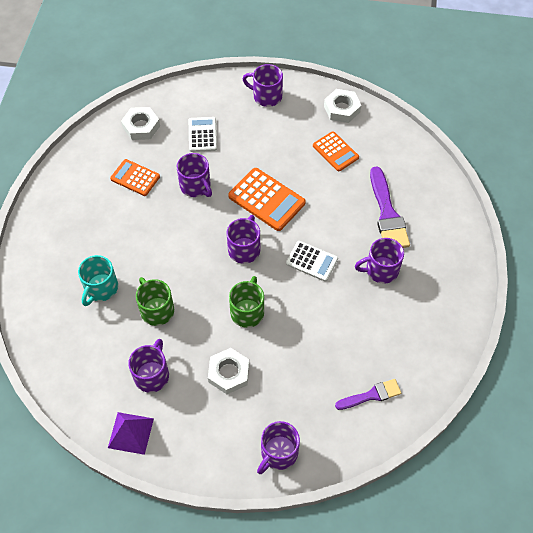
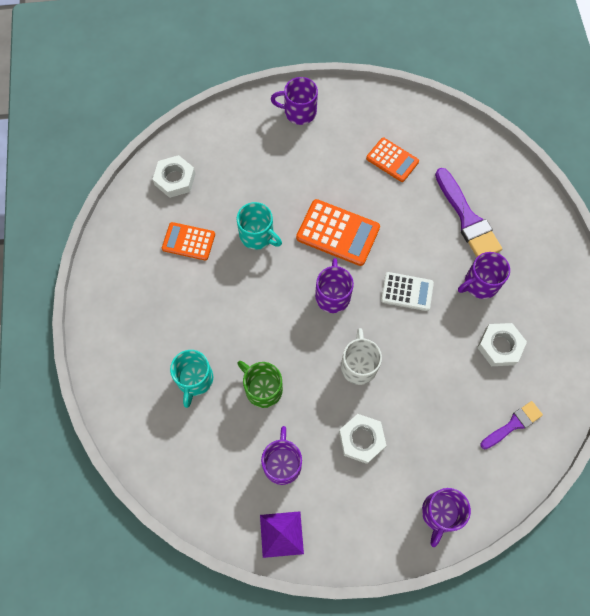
camera: 15 degrees left, 10 degrees up
purple mug [177,153,212,197] -> turquoise mug [237,202,282,250]
white calculator [189,117,217,152] -> none
green mug [229,276,264,328] -> white mug [341,328,382,385]
white nut [324,89,361,123] -> white nut moved to [477,323,527,366]

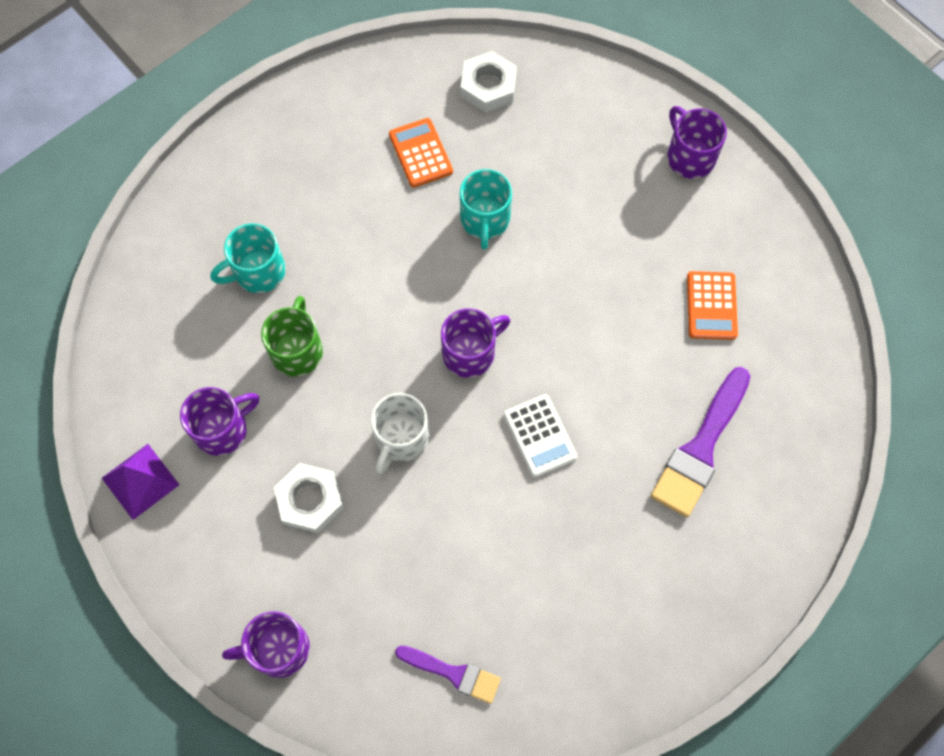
camera: 55 degrees right, 0 degrees up
orange calculator [296,199,380,266] -> none
white mug [341,328,382,385] -> white mug turned 150 degrees clockwise [371,393,429,474]
purple mug [458,252,510,299] -> none
white nut [477,323,527,366] -> none

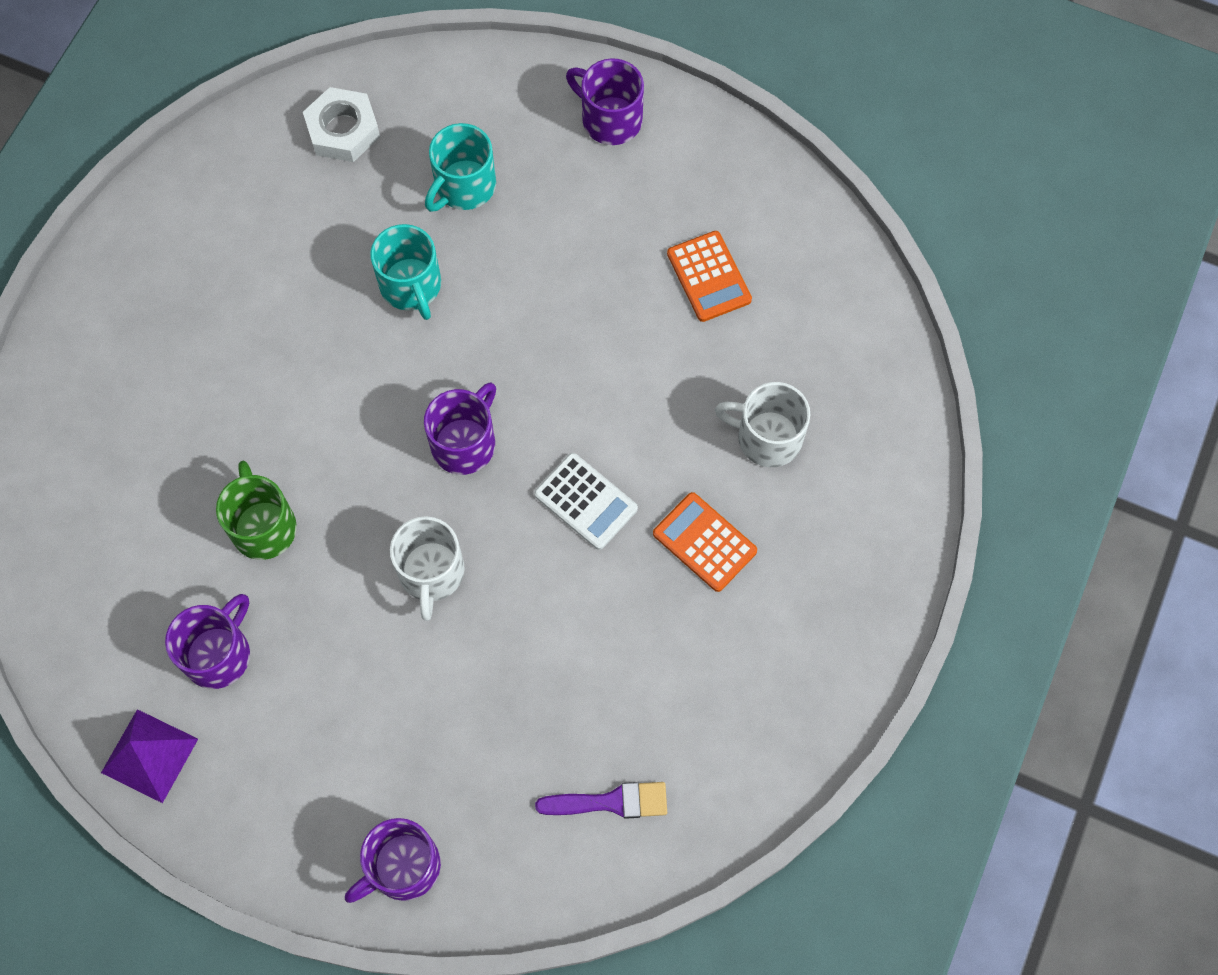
camera: 25 degrees left, 0 degrees up
turquoise mug [211,223,286,293] -> turquoise mug moved to [425,123,496,212]
white nut [274,463,343,533] -> none
orange calculator [389,118,453,188] -> orange calculator moved to [653,492,757,592]
purple brush [651,367,750,517] -> white mug [715,382,810,467]

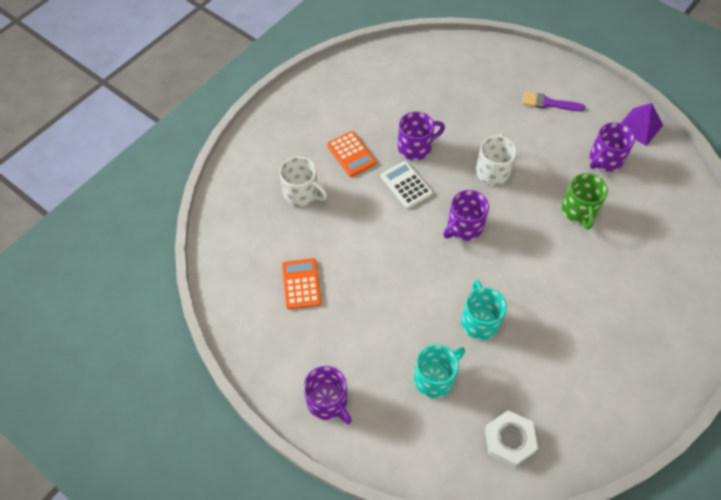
camera: 165 degrees left, 10 degrees down
purple mug [345,818,441,903] -> purple mug moved to [398,111,445,160]
purple brush [535,782,667,819] -> purple brush moved to [523,92,585,111]

